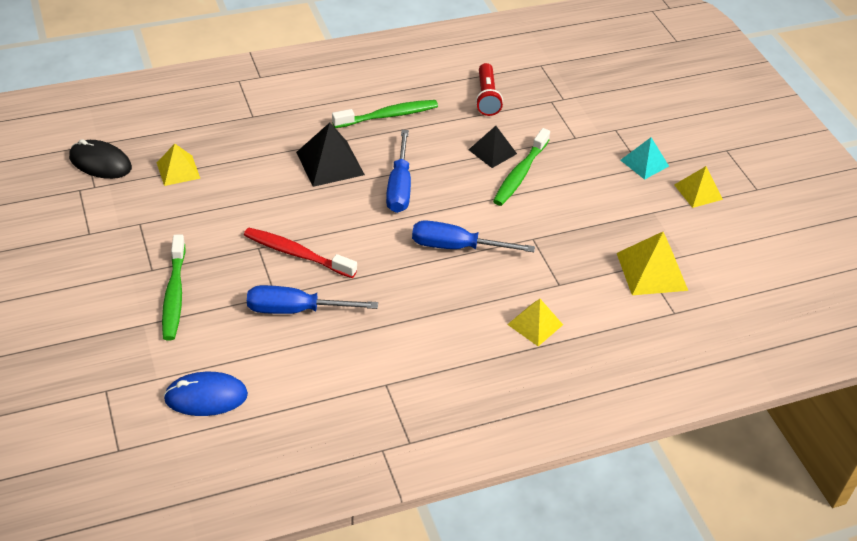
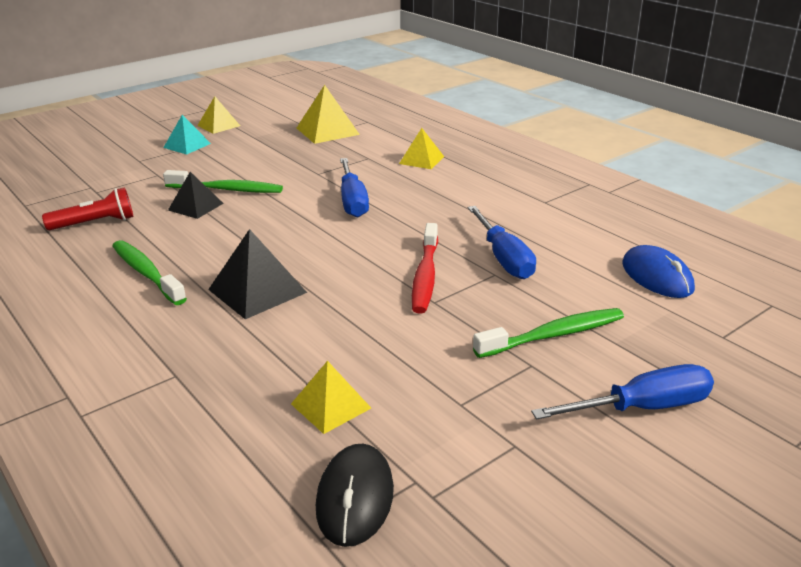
camera: 105 degrees left, 15 degrees down
blue screwdriver [386,130,411,213] -> blue screwdriver moved to [531,364,714,420]

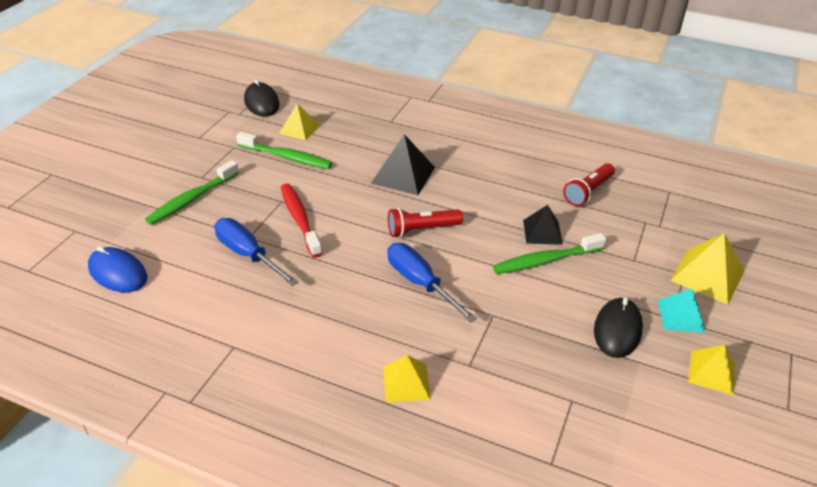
camera: 150 degrees right, 10 degrees up
green toothbrush [112,240,187,305] -> green toothbrush moved to [236,132,332,169]
yellow pyramid [297,85,360,144] -> yellow pyramid moved to [670,233,745,305]
blue screwdriver [531,364,714,420] -> none
none -> red flashlight [388,208,463,237]
none -> black mouse [594,297,643,358]

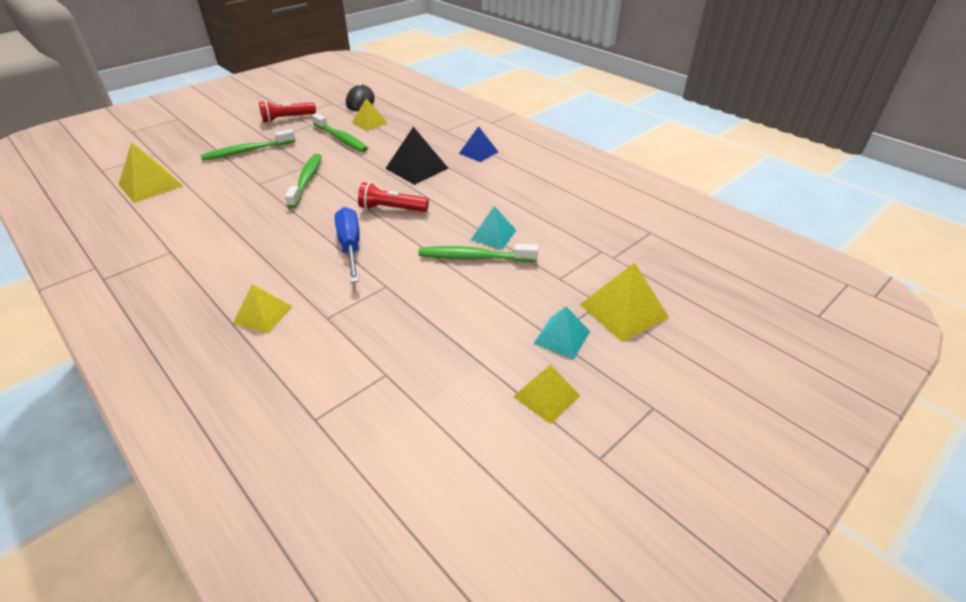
camera: 25 degrees right, 0 degrees up
blue mouse [88,246,147,292] -> yellow pyramid [118,142,183,203]
blue screwdriver [214,218,299,286] -> none
red toothbrush [281,183,322,257] -> green toothbrush [285,154,322,208]
black pyramid [523,205,563,245] -> turquoise pyramid [471,206,517,249]
red flashlight [563,163,615,206] -> red flashlight moved to [259,101,316,123]
black mouse [594,297,643,358] -> none
none -> blue pyramid [459,126,498,162]

